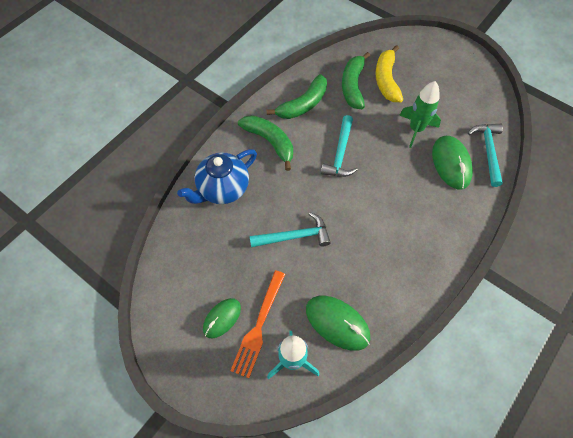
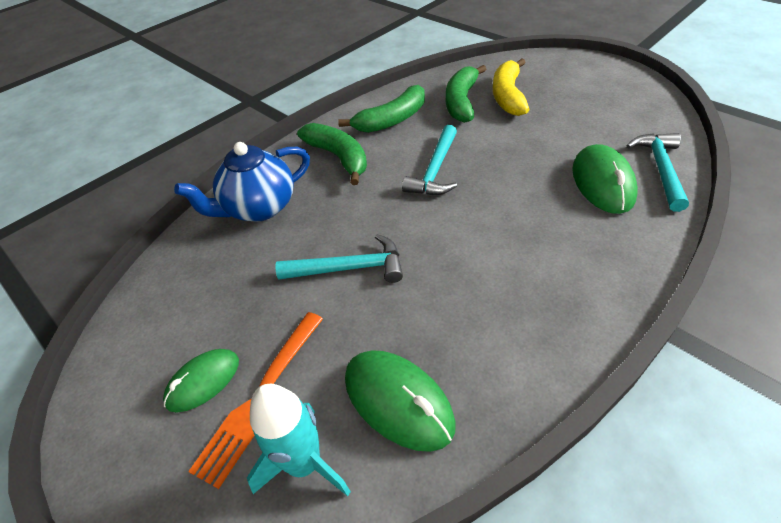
camera: 10 degrees right, 15 degrees down
green rocket [399,81,441,148] -> none

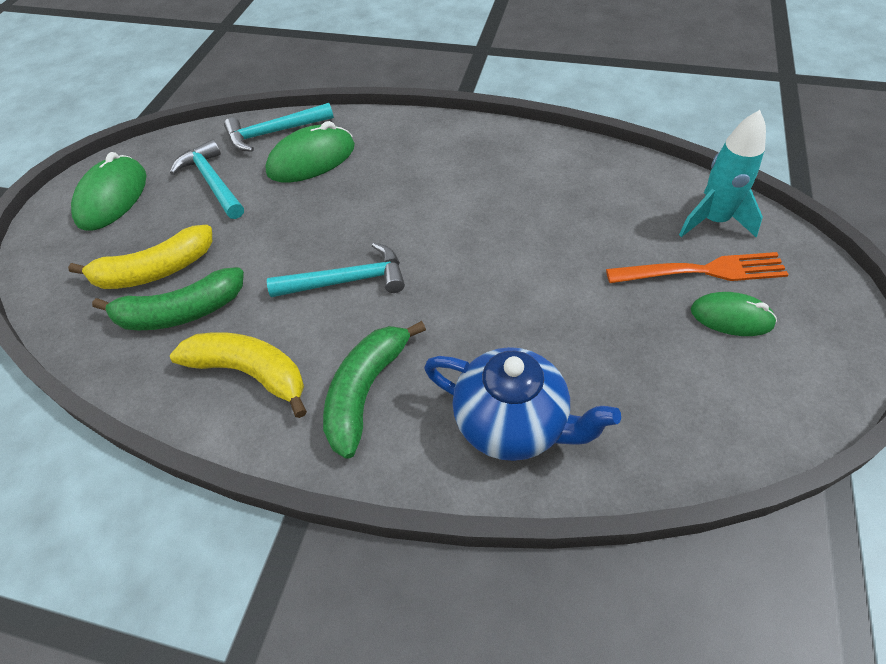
camera: 120 degrees left, 5 degrees up
turquoise hammer [275,234,403,283] -> turquoise hammer moved to [170,139,244,219]
green banana [338,85,425,133] -> yellow banana [170,332,307,418]
green mouse [345,350,456,452] -> green mouse moved to [71,152,146,231]

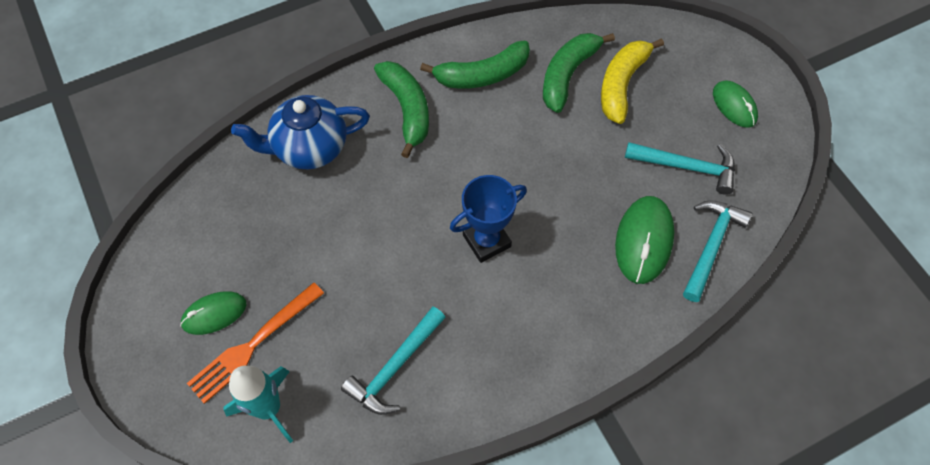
camera: 135 degrees right, 10 degrees up
green mouse [71,152,146,231] -> green mouse [713,81,758,128], size x0.65
yellow banana [170,332,307,418] -> green banana [420,41,530,89]
turquoise hammer [267,242,405,297] -> turquoise hammer moved to [341,307,446,415]
none -> blue trophy [450,175,527,263]

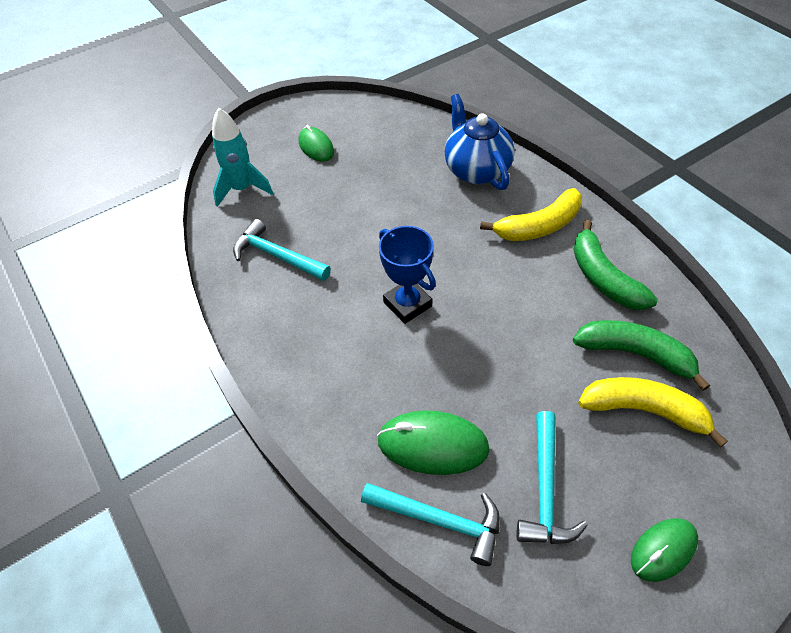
camera: 85 degrees right, 10 degrees down
orange fork [187,282,324,404] -> none
green banana [374,61,429,158] -> yellow banana [480,188,582,241]

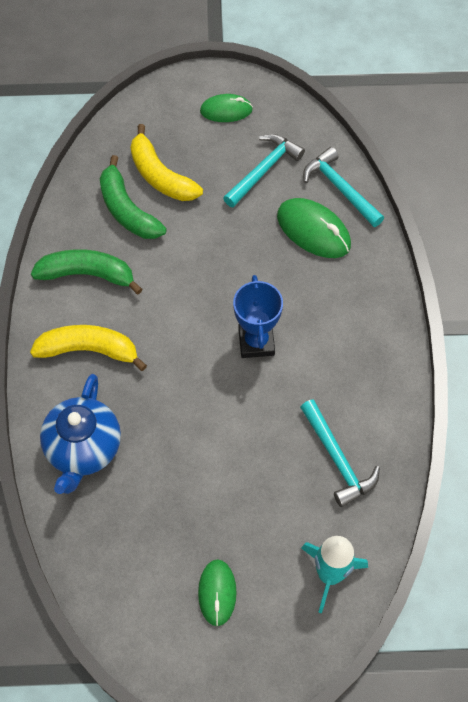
camera: 150 degrees left, 10 degrees up
green banana [573,220,658,310] -> green banana turned 90 degrees counterclockwise [31,249,143,295]

